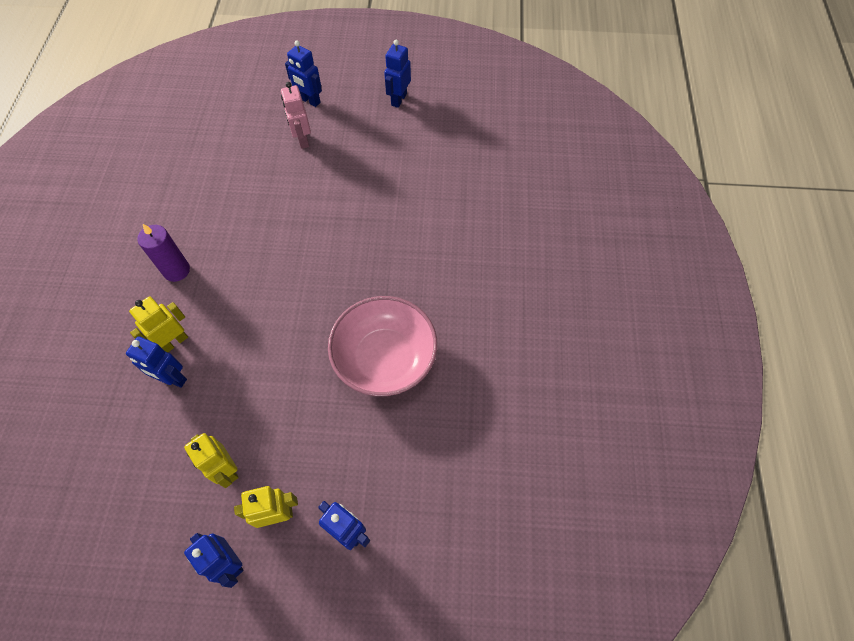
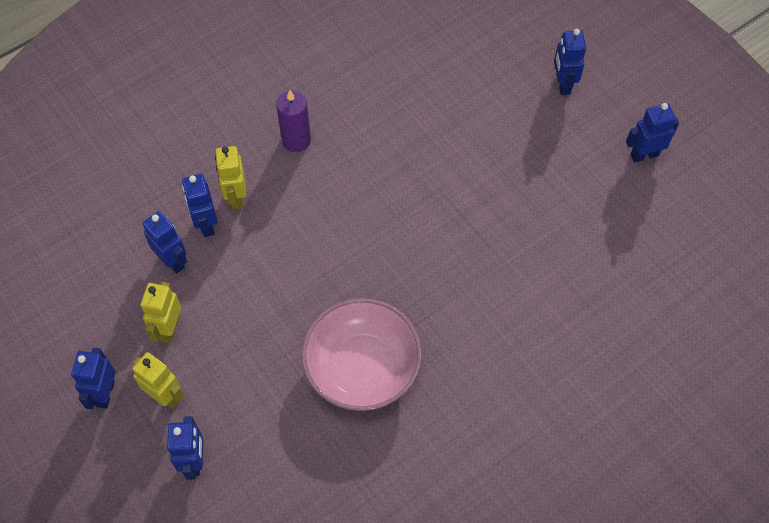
camera: 50 degrees right, 0 degrees up
yellow robot [129,296,188,352] -> yellow robot turned 105 degrees counterclockwise [215,146,247,209]
pink robot [281,82,311,149] -> none
none -> blue robot [143,211,187,274]

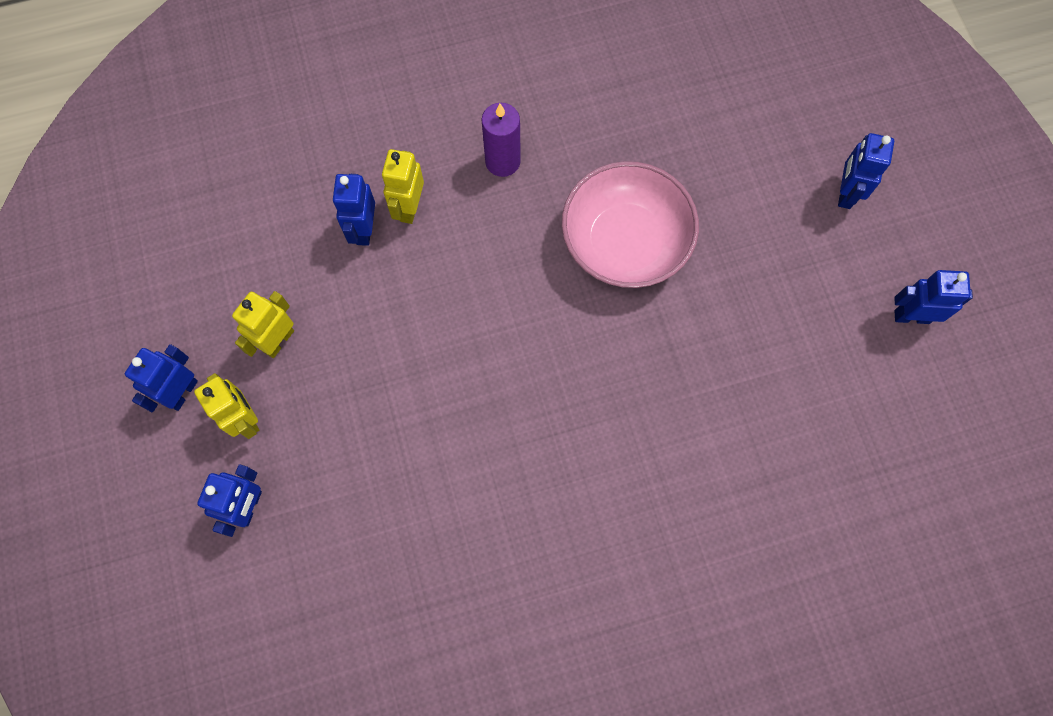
camera: 20 degrees right, 10 degrees up
blue robot [143,211,187,274] -> none
pink bowl [302,298,422,411] -> pink bowl moved to [562,161,699,288]

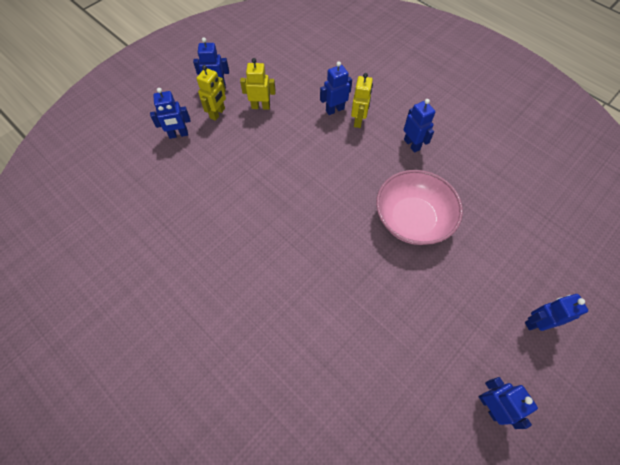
camera: 60 degrees right, 10 degrees down
yellow robot [382,149,424,224] -> yellow robot turned 120 degrees clockwise [351,73,373,128]
purple candle [481,103,521,177] -> blue robot [404,99,435,153]

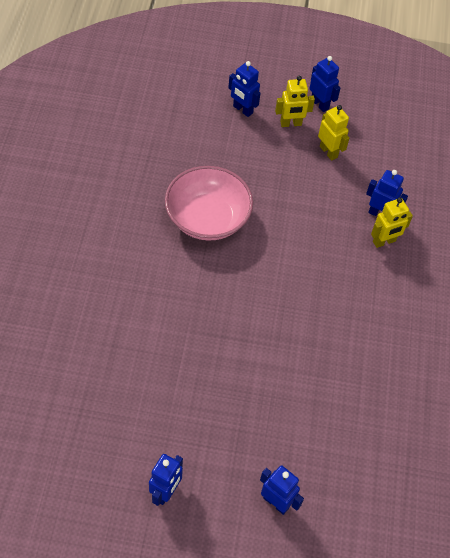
camera: 50 degrees right, 5 degrees down
pink bowl [376,170,463,245] -> pink bowl moved to [165,166,253,241]
blue robot [404,99,435,153] -> none

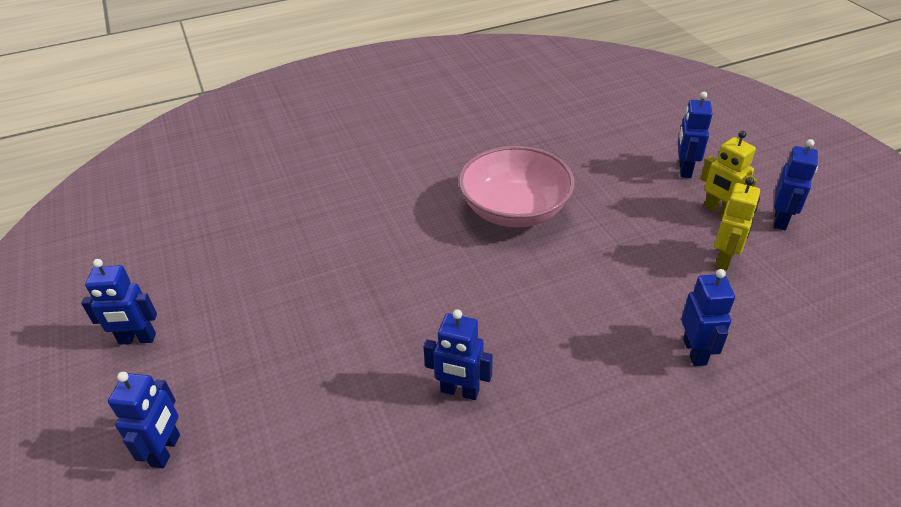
camera: 65 degrees right, 15 degrees down
yellow robot [371,198,413,248] -> none
none -> blue robot [423,309,493,400]

